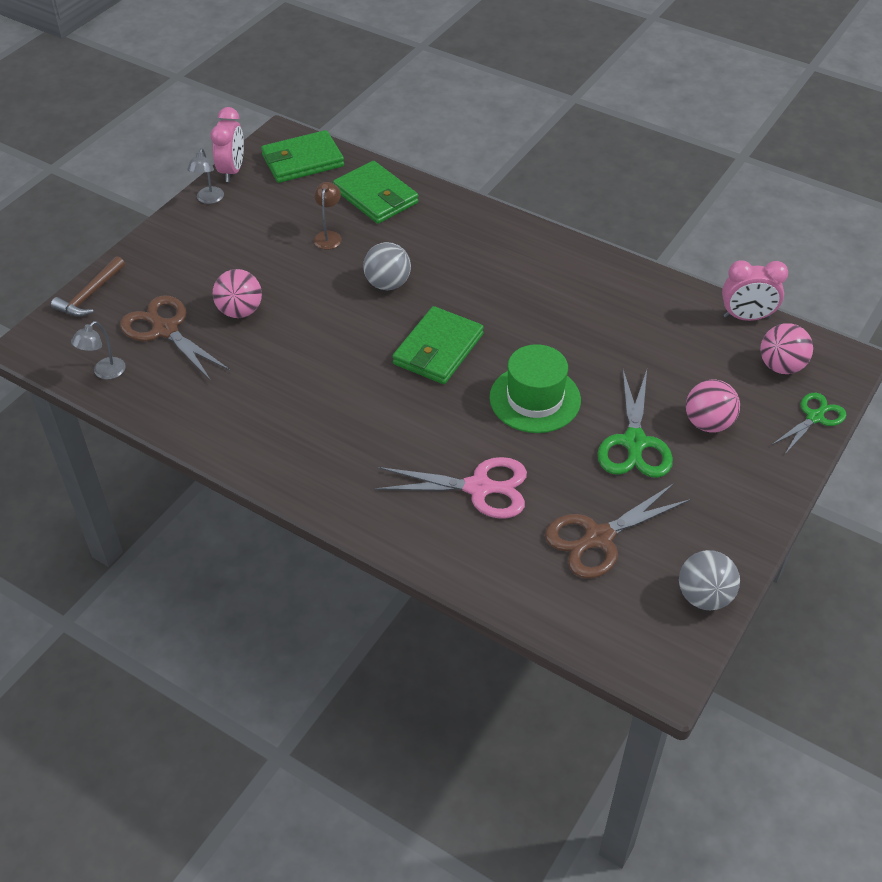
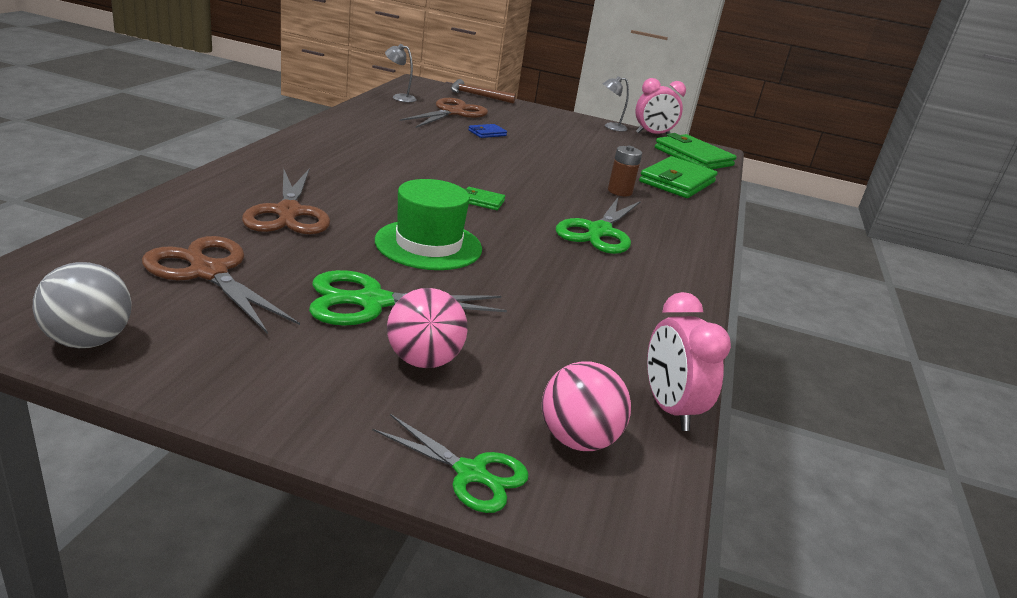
camera: 70 degrees right, 20 degrees down
pink ball [213,269,262,318] -> blue wallet [468,124,507,138]
brown lamp [314,182,342,249] -> none
grey ball [363,242,411,290] -> none
pink scissors [375,457,527,518] -> brown scissors [242,169,330,234]
green wallet [392,306,484,384] -> green wallet [464,187,506,210], size x0.46
none -> green scissors [556,196,641,254]
none -> brown battery [608,146,642,196]

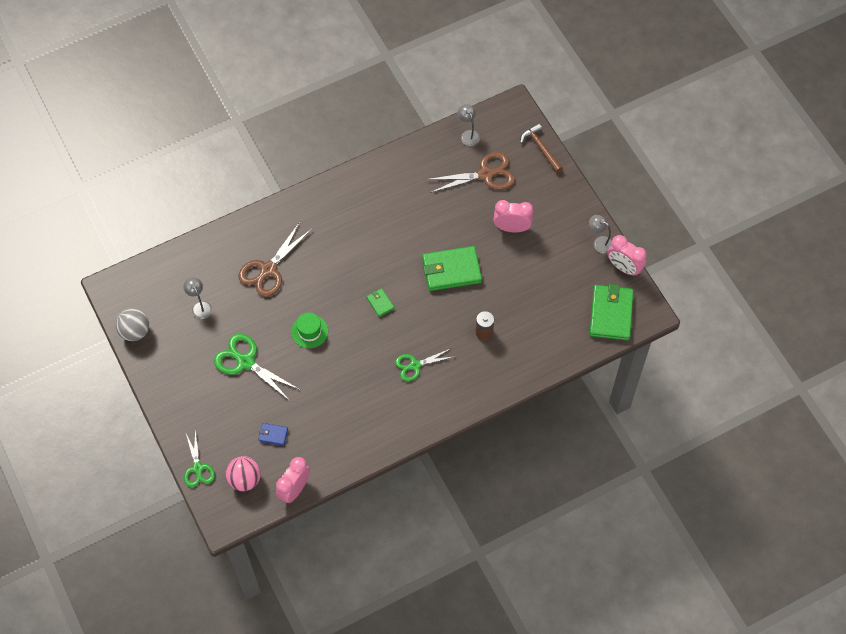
camera: 50 degrees right, 35 degrees up
brown scissors [142,236,300,334] -> grey lamp [183,277,212,319]
green hat [375,179,482,270] -> green hat [291,313,328,348], size x0.63
pink ball [387,288,468,368] -> none
blue wallet [468,124,507,138] -> blue wallet moved to [258,423,288,446]
green scissors [556,196,641,254] -> green scissors [395,349,453,381], size x0.64
green wallet [639,156,718,198] -> green wallet moved to [422,246,482,291]
none -> pink clock [494,200,533,232]

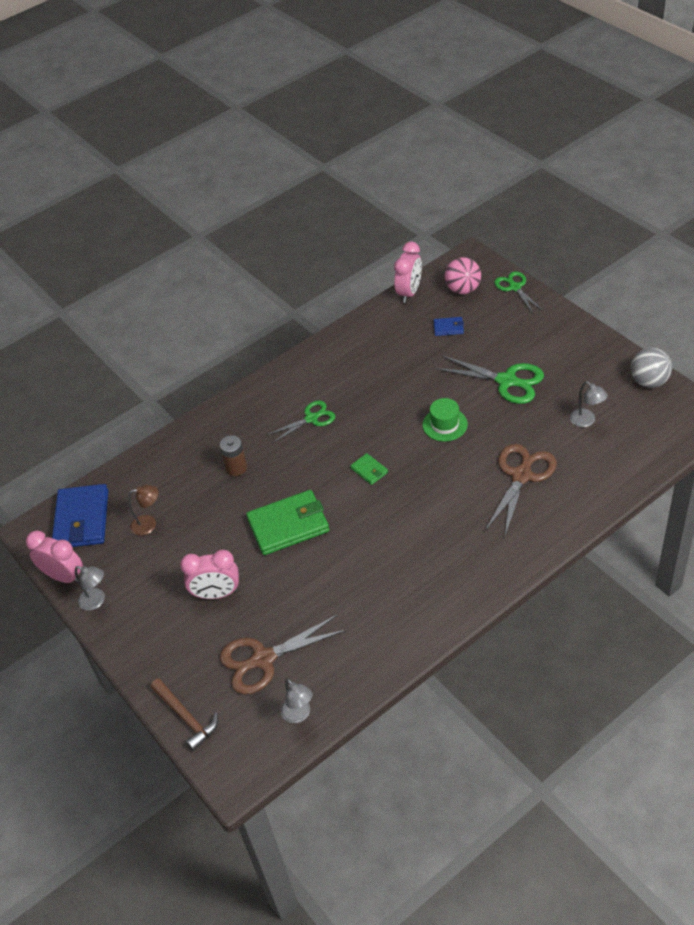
camera: 175 degrees right, 15 degrees down
green wallet [590,284,634,341] -> blue wallet [52,484,108,547]
none -> brown lamp [128,485,158,536]

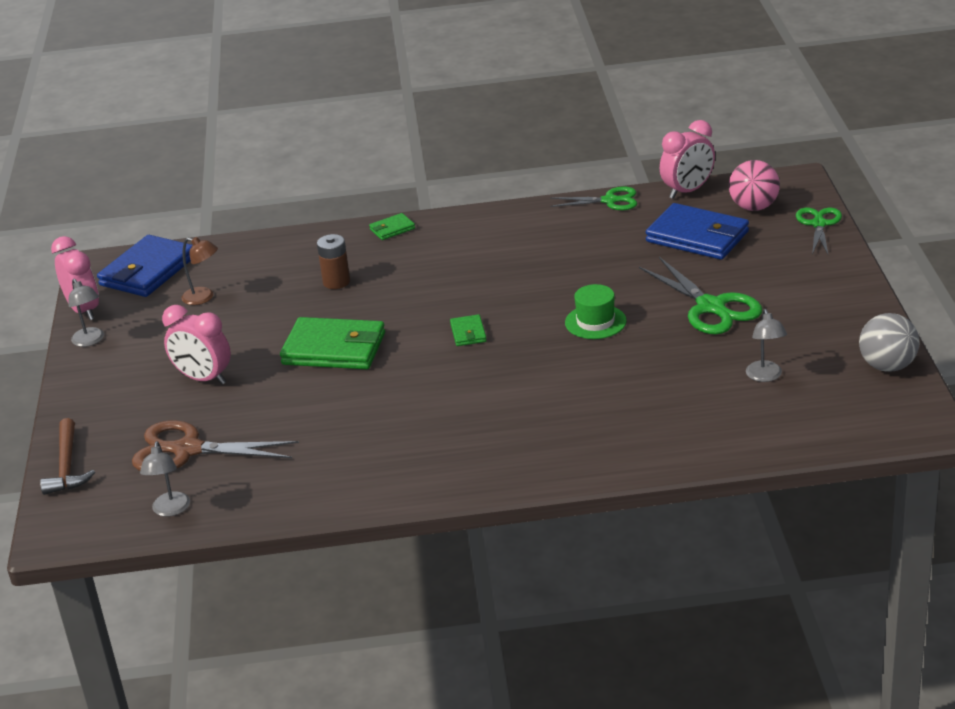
camera: 30 degrees right, 15 degrees down
green scissors [267,400,335,443] -> green scissors moved to [550,186,637,210]
blue wallet [434,317,464,336] -> blue wallet [646,203,749,260], size x2.16
brown scissors [485,444,557,536] -> none
none -> green wallet [369,213,415,240]

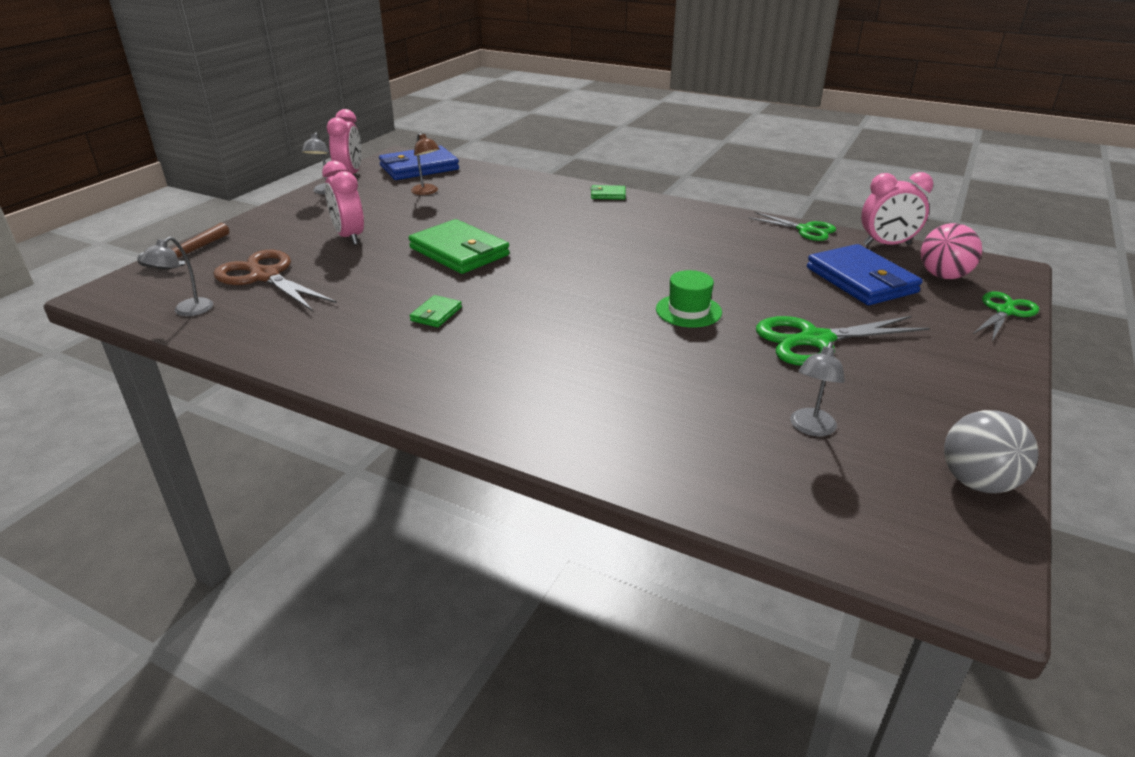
camera: 30 degrees right, 0 degrees up
brown battery [317,234,350,289] -> none
green wallet [450,314,487,346] -> green wallet moved to [410,295,462,327]
green scissors [639,257,762,335] -> green scissors turned 75 degrees clockwise [756,316,930,366]

